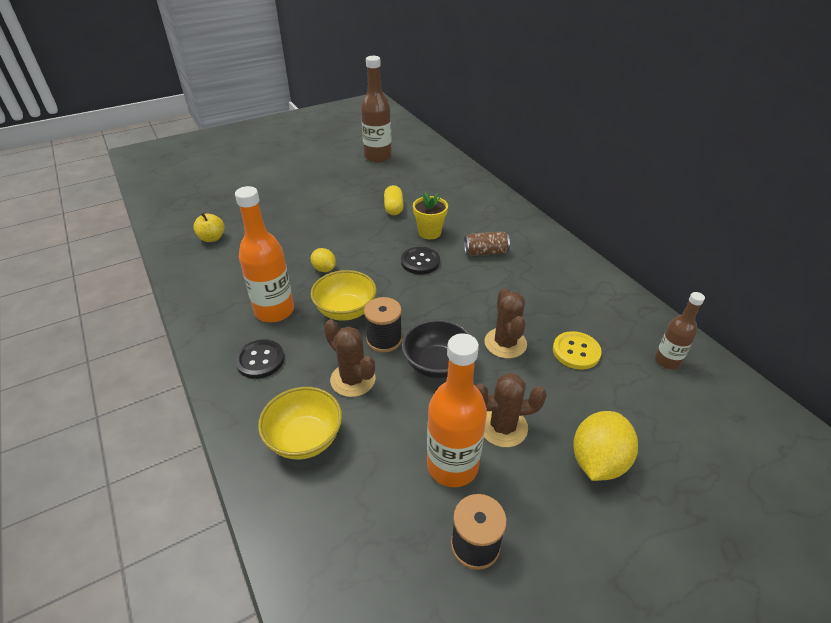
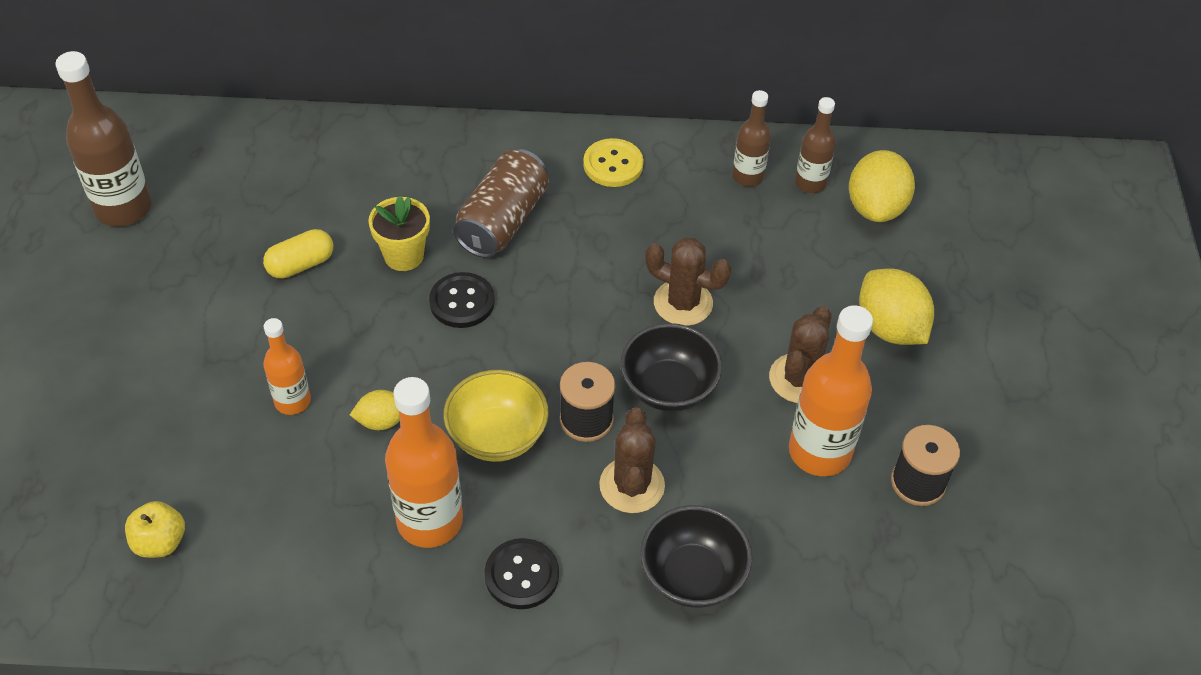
camera: 60 degrees left, 10 degrees up
yellow bowl [258,387,342,460] -> black bowl [641,505,752,608]
brown cactus [324,320,376,397] -> brown cactus turned 75 degrees counterclockwise [599,408,665,513]
yellow capsule [384,185,404,215] -> yellow capsule turned 60 degrees counterclockwise [263,229,333,279]
brown can [464,232,510,256] -> brown can [453,149,549,258], size x1.61
yellow button [553,331,602,369] -> yellow button moved to [583,138,643,187]
none -> orange bottle [263,318,311,415]
none -> brown bottle [732,90,771,187]
none -> yellow lemon [849,150,915,222]

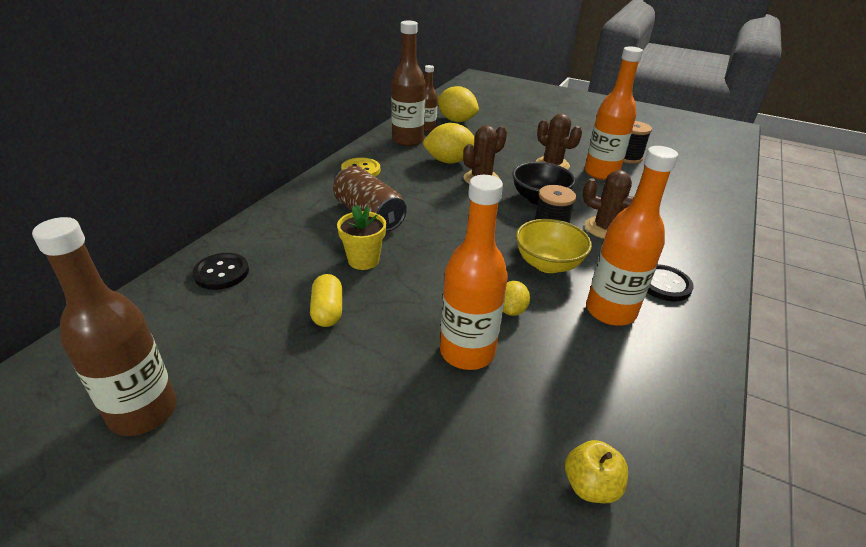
camera: 65 degrees left, 15 degrees down
orange bottle [263,318,311,415] -> orange bottle [440,175,508,370], size x1.72
black button [429,272,495,328] -> black button moved to [192,253,249,290]
black bowl [641,505,752,608] -> none
brown bottle [732,90,771,187] -> brown bottle [391,20,426,146], size x1.72
yellow lemon [859,269,934,345] -> yellow lemon moved to [423,123,475,164]

